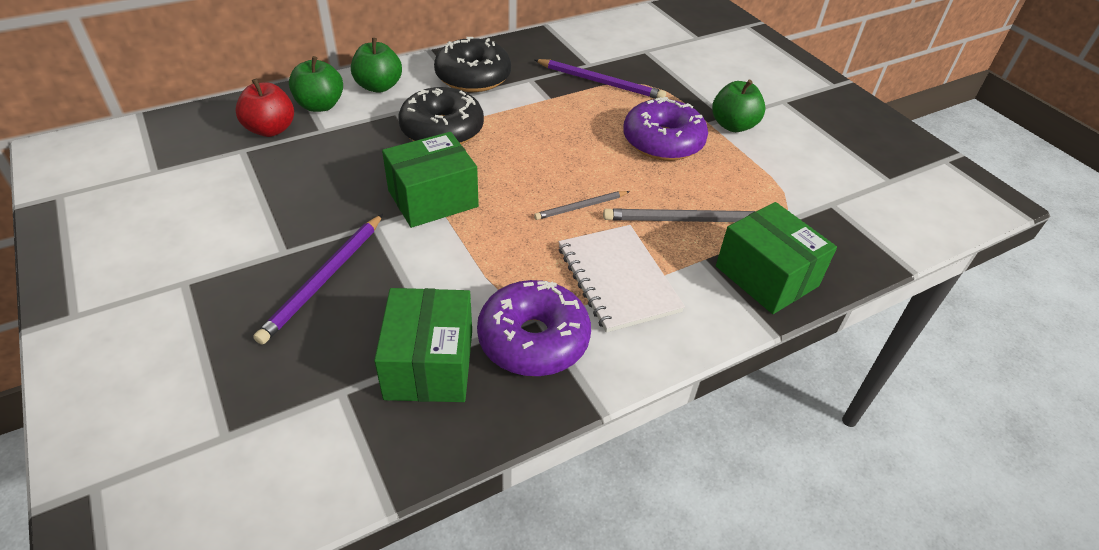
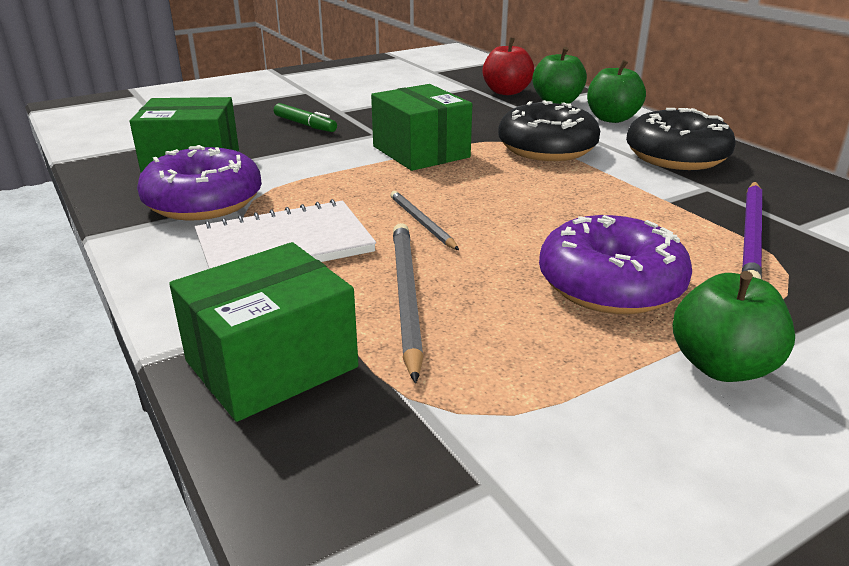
camera: 90 degrees right, 15 degrees down
purple pencil [253,214,383,345] -> green marker [274,103,337,132]

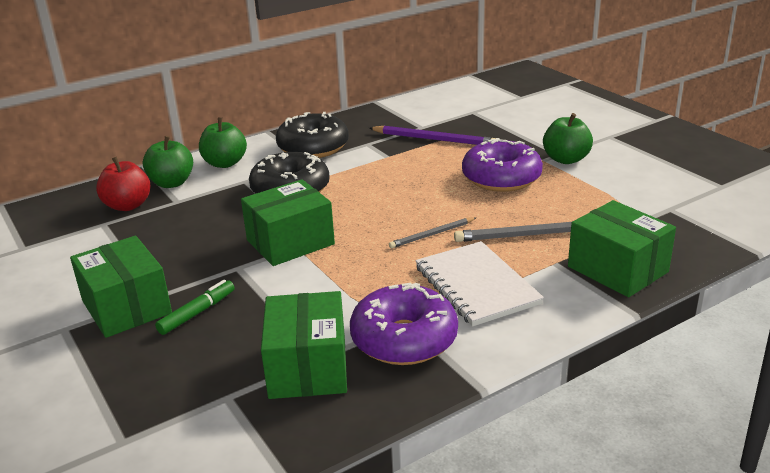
camera: 90 degrees left, 0 degrees up
none -> green box [70,236,172,338]

